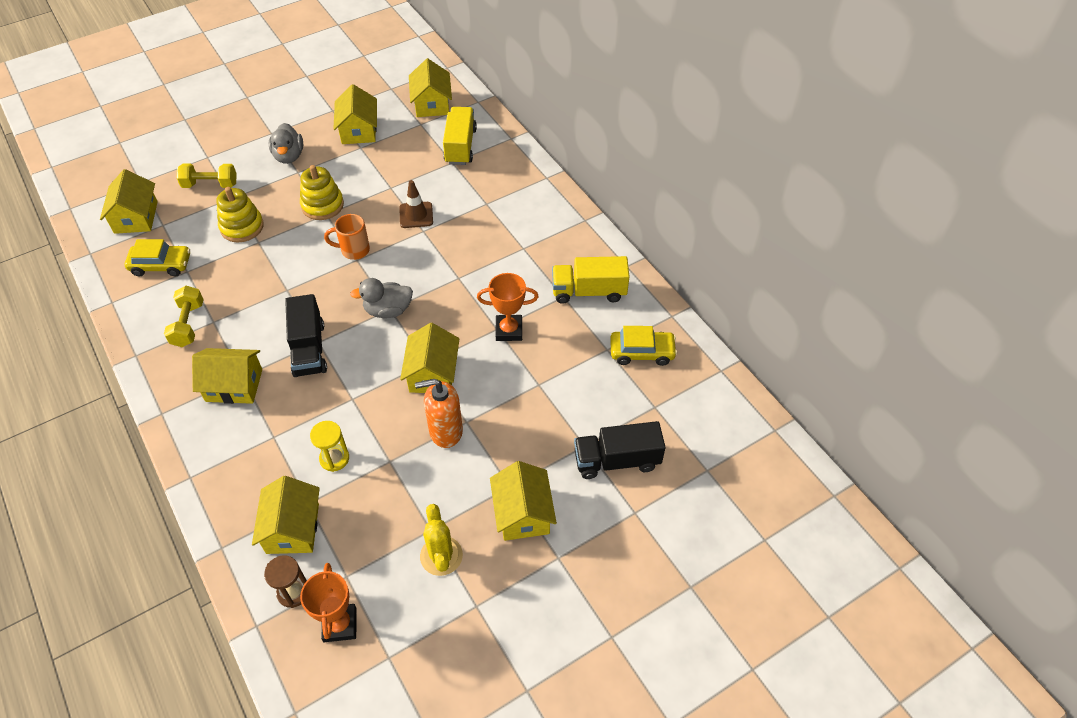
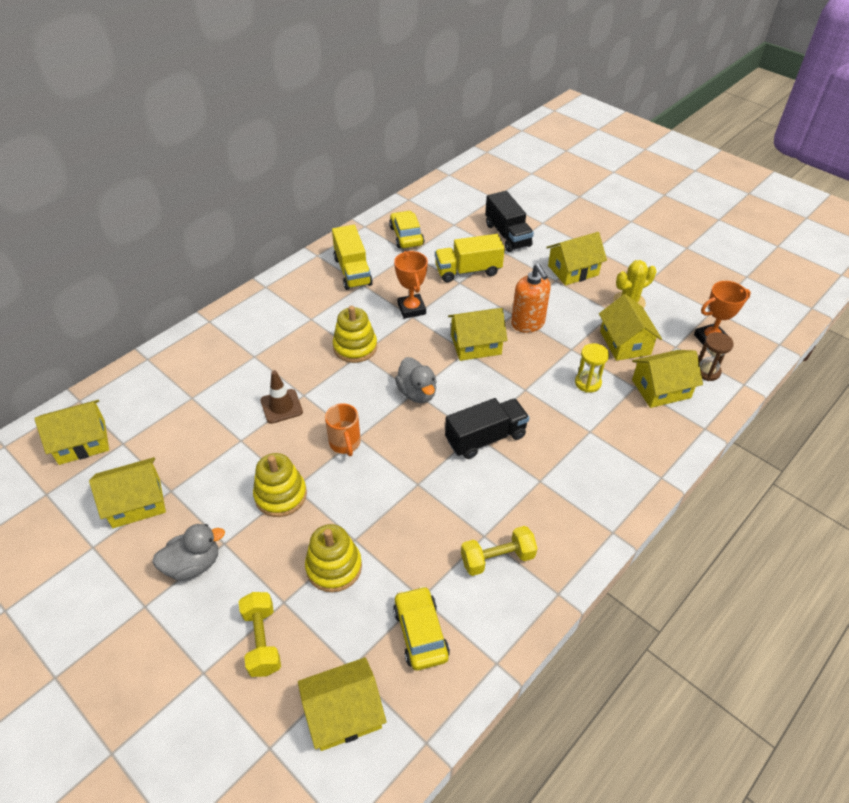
camera: 105 degrees left, 5 degrees down
yellow house [192,348,262,404] -> yellow house moved to [599,294,662,361]
yellow truck [443,107,477,165] -> yellow truck moved to [435,234,505,282]
none -> yellow stacking toy [333,306,377,363]

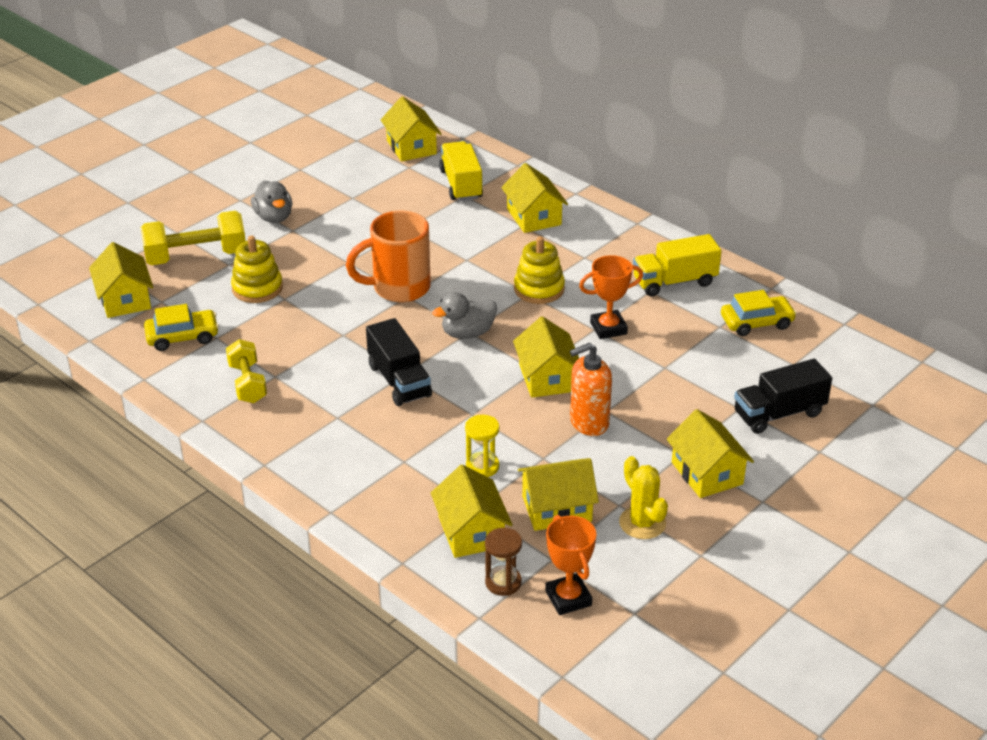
camera: 90 degrees right, 10 degrees down
yellow house [89,457,166,528] -> yellow house moved to [501,163,568,233]
yellow dumbbell [239,592,281,677] -> yellow dumbbell [141,211,246,265], size x1.57
yellow stacking toy [253,453,307,517] -> none
brown traffic cone [260,370,303,424] -> none
orange mug [325,403,361,456] -> orange mug [346,211,431,302], size x1.72
yellow truck [435,234,505,282] -> yellow truck moved to [439,141,483,201]

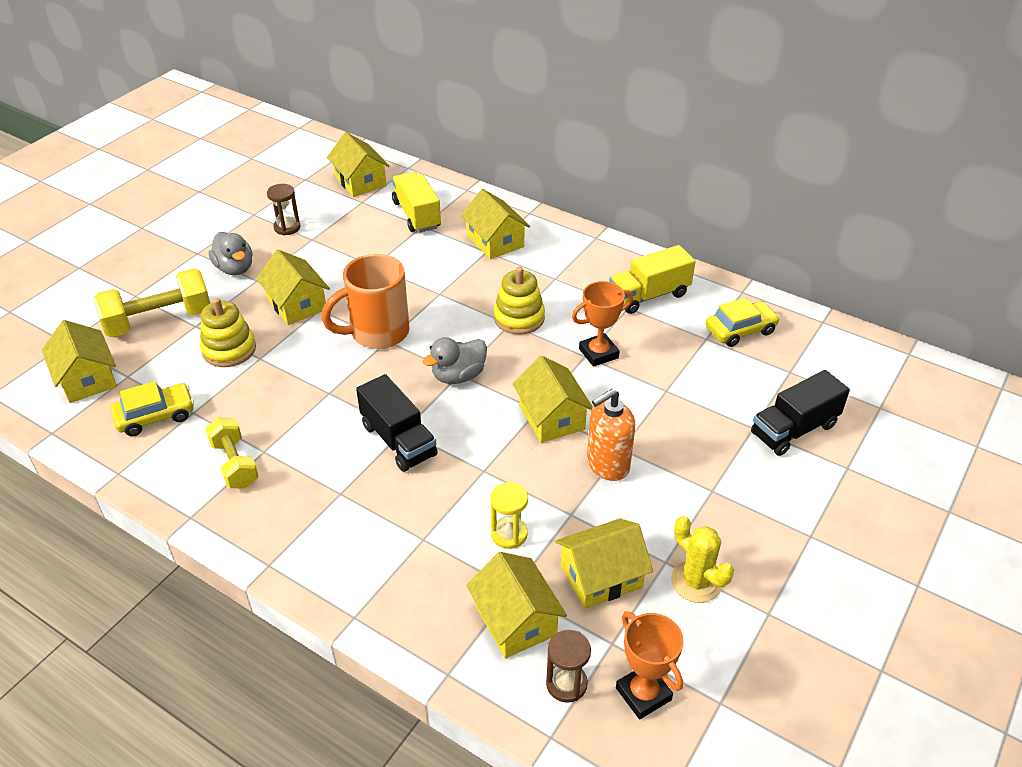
camera: 10 degrees left, 5 degrees up
yellow house [667,409,754,498] -> yellow house moved to [256,249,330,325]
none -> brown hourglass [267,184,301,236]

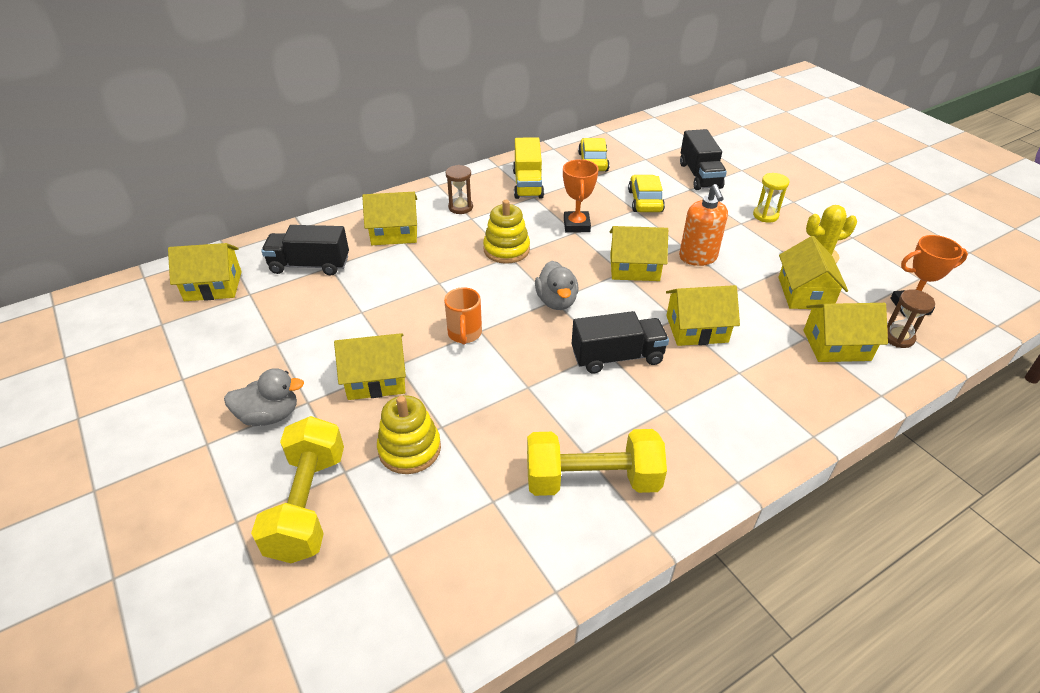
camera: 65 degrees left, 0 degrees up
yellow house [42,320,117,403] -> yellow house moved to [666,285,740,346]
yellow car [111,381,194,437] -> yellow car moved to [628,175,665,212]
yellow dumbbell [206,417,259,488] -> yellow dumbbell [527,429,667,496], size x1.57
brown hourglass [267,184,301,236] -> brown hourglass moved to [446,165,473,214]
orange mug [321,254,410,349] -> orange mug [444,287,482,345], size x0.58
yellow truck [392,172,441,233] -> black truck [261,225,349,276]
yellow hourglass [490,482,528,549] -> yellow hourglass moved to [753,173,790,223]

